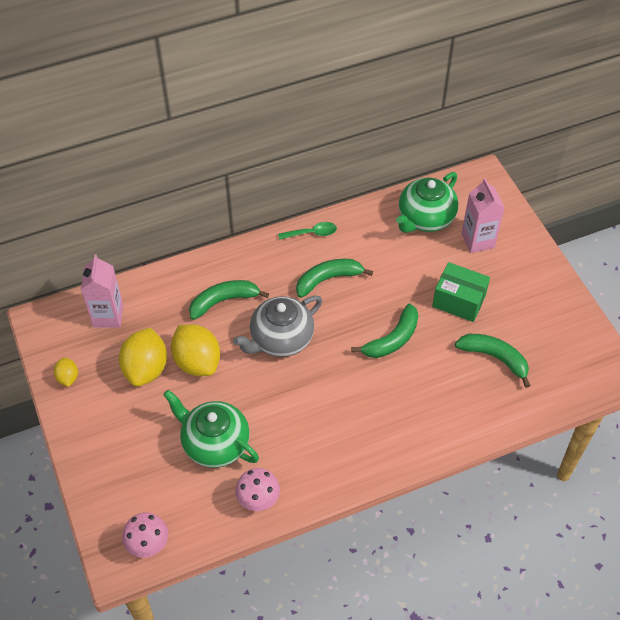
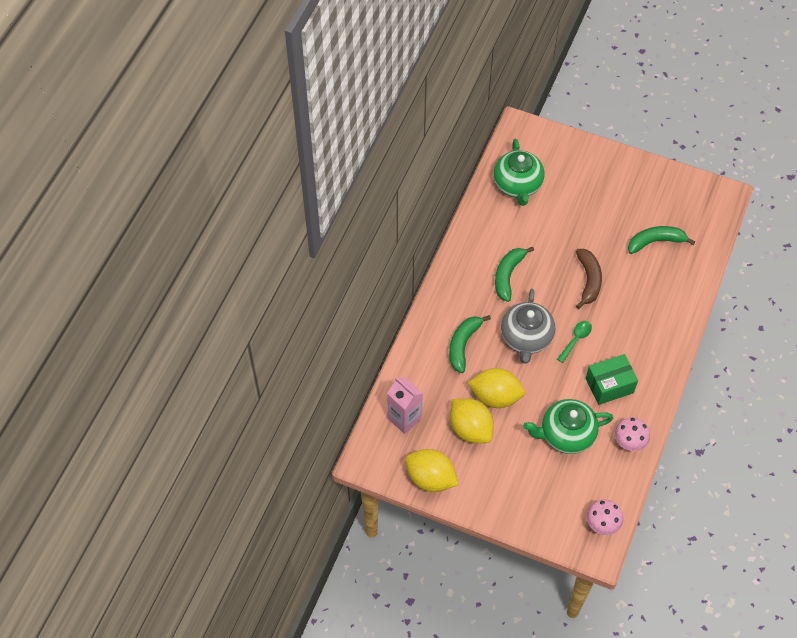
camera: 45 degrees left, 5 degrees up
yellow lemon [54,357,78,387] -> yellow lemon [405,449,459,492], size x1.97
green spoon [278,222,337,240] -> green spoon moved to [557,321,592,363]
green banana [351,304,418,358] -> brown banana [576,249,602,309]
green box [432,262,490,322] -> green box moved to [586,354,638,405]
pink carton [461,178,505,253] -> none

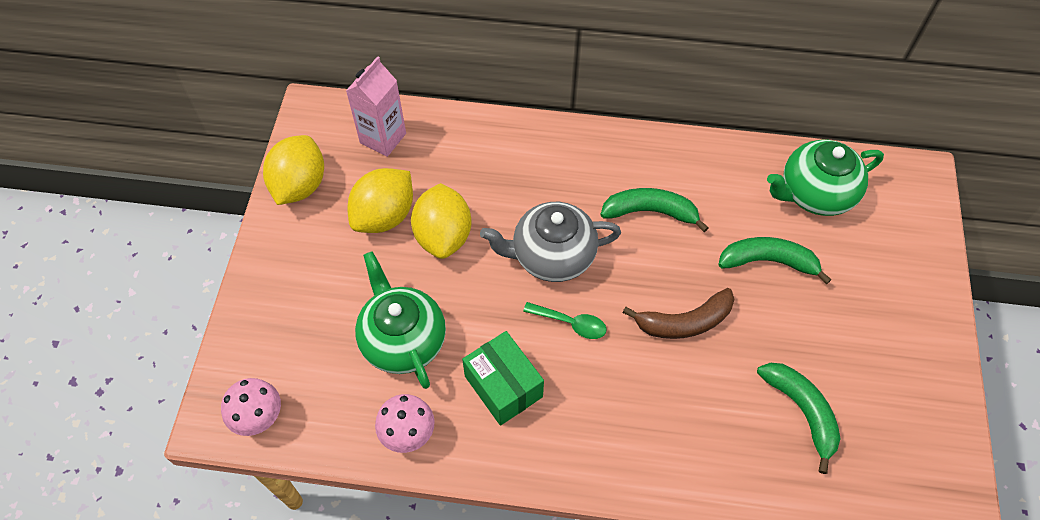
camera: 75 degrees right, 0 degrees up
green banana [449,315,491,373] -> green banana moved to [718,237,831,285]

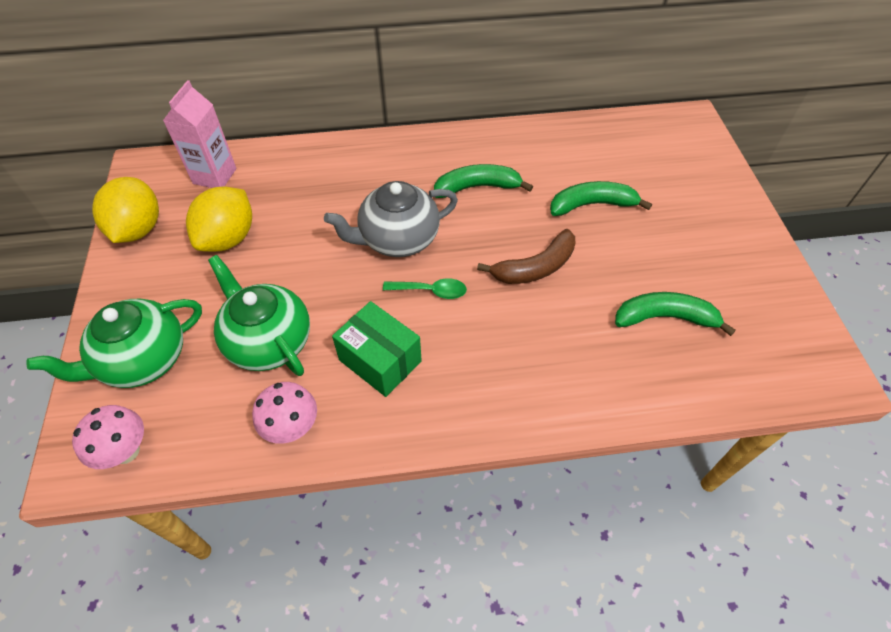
camera: 15 degrees left, 5 degrees down
yellow lemon [411,183,472,259] -> none
green banana [757,363,840,474] -> green banana turned 45 degrees counterclockwise [615,292,736,336]
green teapot [767,140,884,216] -> green teapot moved to [26,299,202,388]

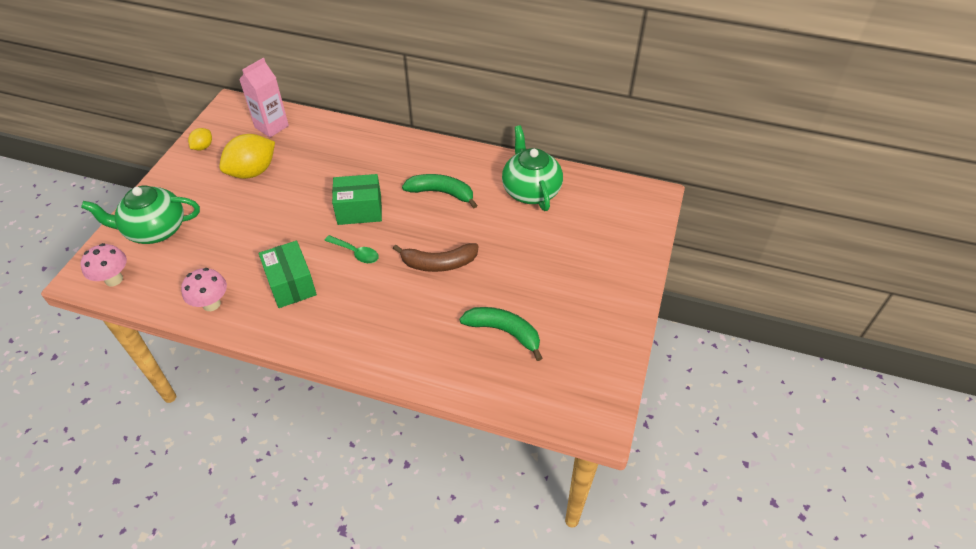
camera: 25 degrees right, 5 degrees down
yellow lemon [92,177,159,243] -> yellow lemon [188,128,212,151], size x0.51
green teapot [208,255,310,376] -> green teapot moved to [502,125,563,211]
grey teapot [324,181,458,257] -> green box [332,174,382,225]
green banana [550,181,652,216] -> none

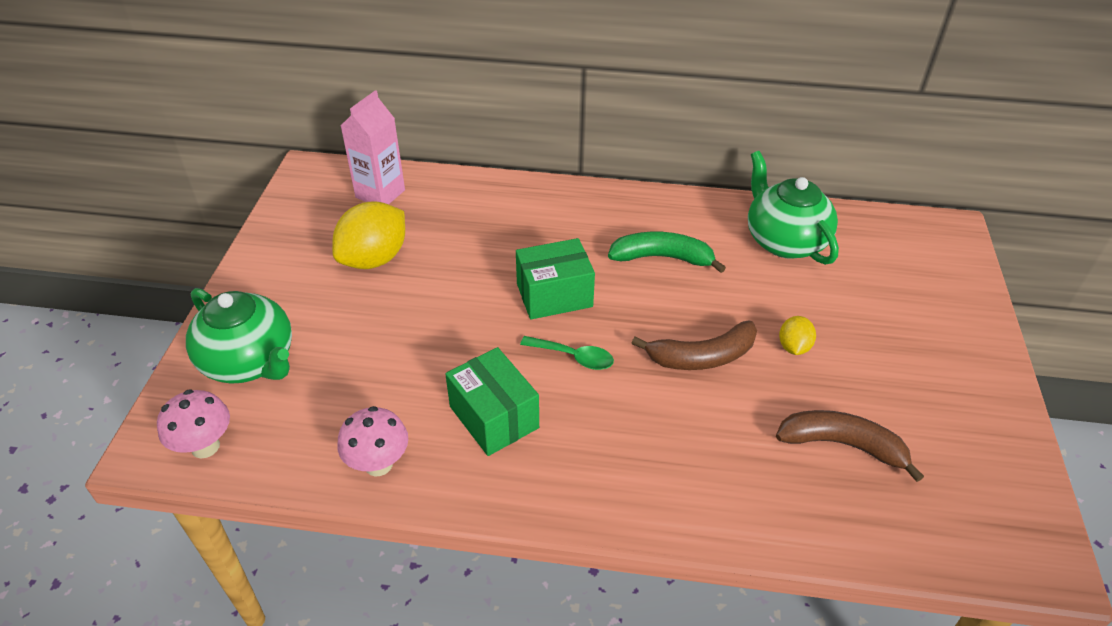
camera: 10 degrees left, 5 degrees down
green teapot [81,186,200,244] -> green teapot turned 120 degrees counterclockwise [186,288,292,384]
yellow lemon [188,128,212,151] -> yellow lemon moved to [779,316,816,355]
green banana [460,307,542,361] -> brown banana [776,410,924,482]

